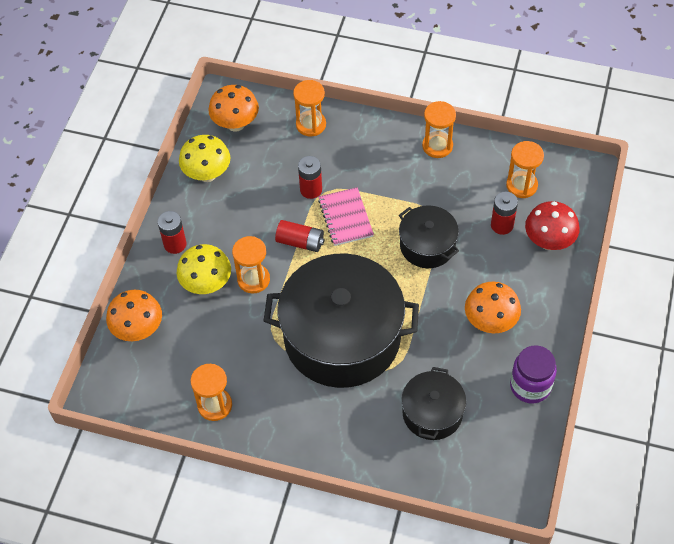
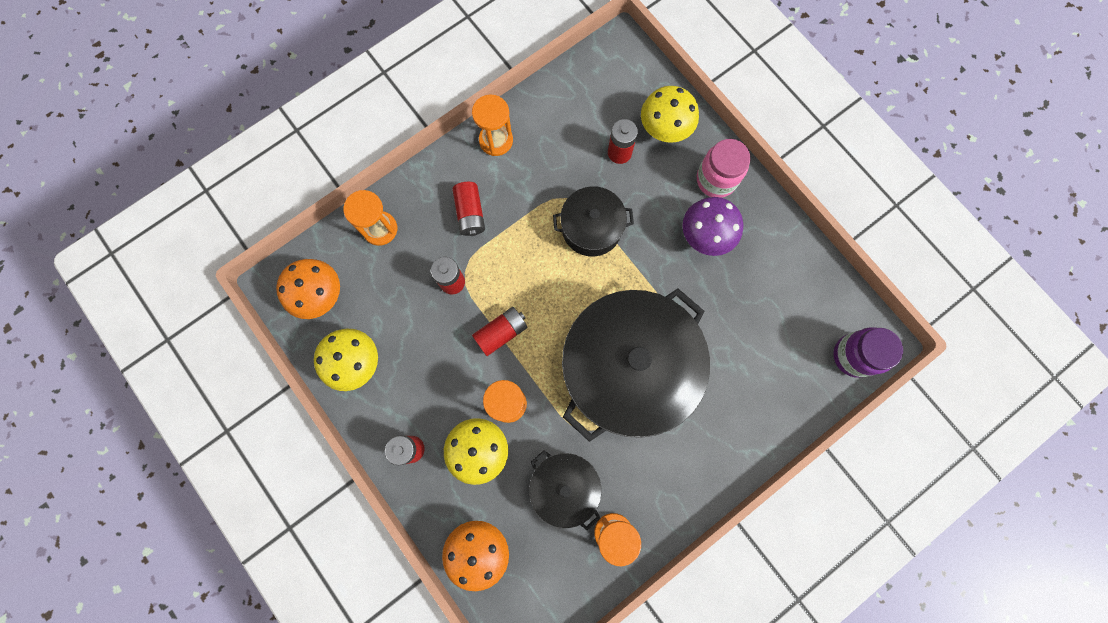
camera: 55 degrees left, 20 degrees up
pink notebook [318,187,374,246] -> none
black pot [402,367,466,440] -> black pot moved to [529,450,602,530]
orange mushroom [465,282,521,333] -> purple mushroom [683,197,743,256]
orange hourglass [506,141,544,198] -> none
purple jar [510,345,557,403] -> purple jar moved to [833,327,903,378]
red mushroom [525,201,580,250] -> yellow mushroom [641,86,699,143]
none -> red battery [452,182,485,236]
none -> pink jar [697,139,751,198]

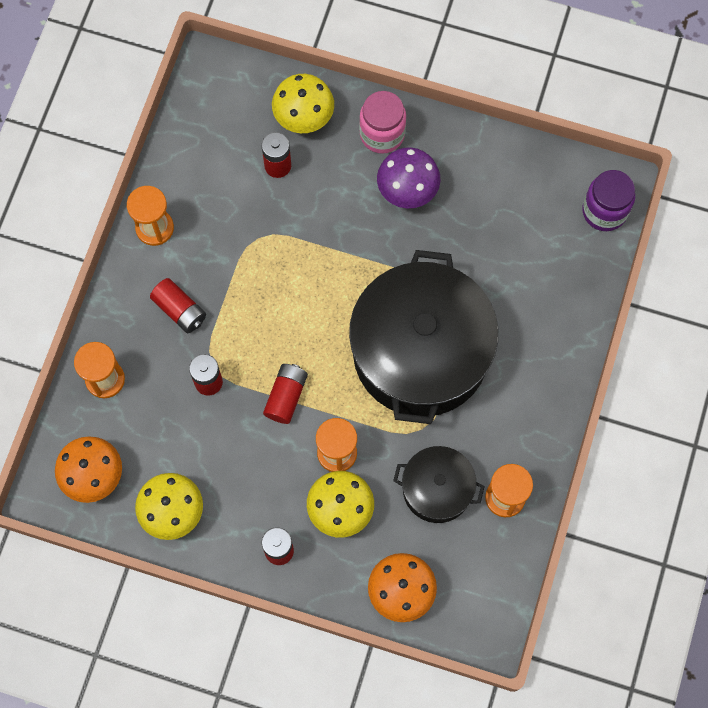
camera: 35 degrees left, 5 degrees down
black pot [553,186,634,256] -> none

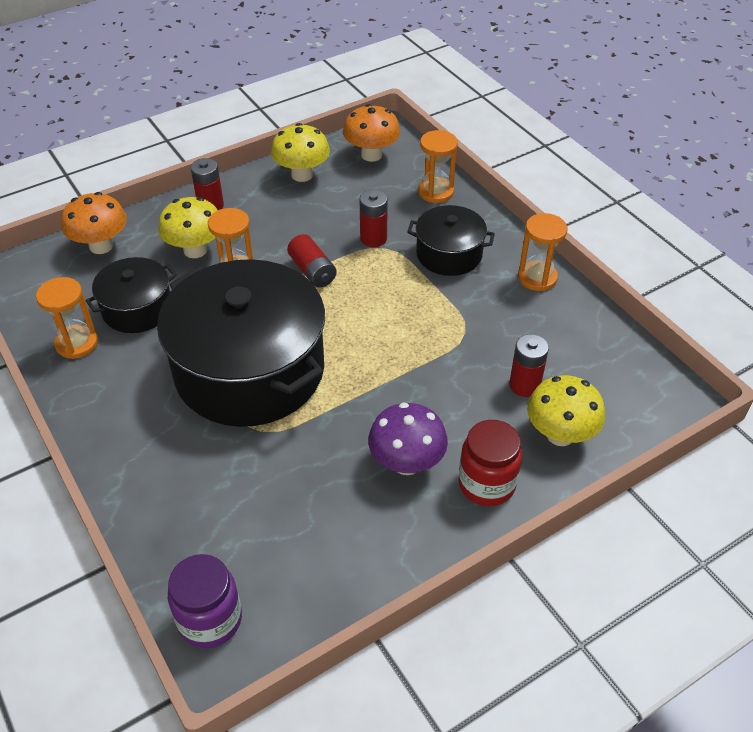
camera: 130 degrees right, 25 degrees down
red battery [150,278,206,333] -> black pot [407,205,495,276]
pink jar [359,91,406,154] -> red jar [459,420,522,506]

